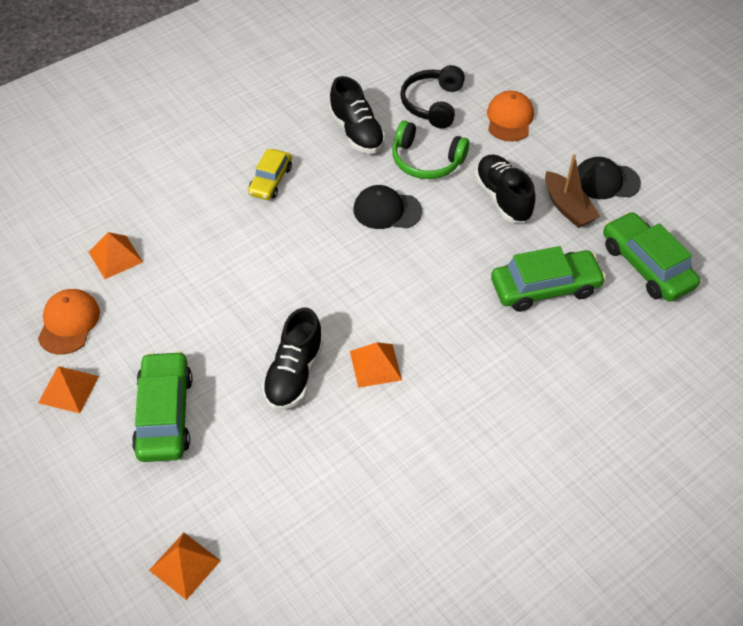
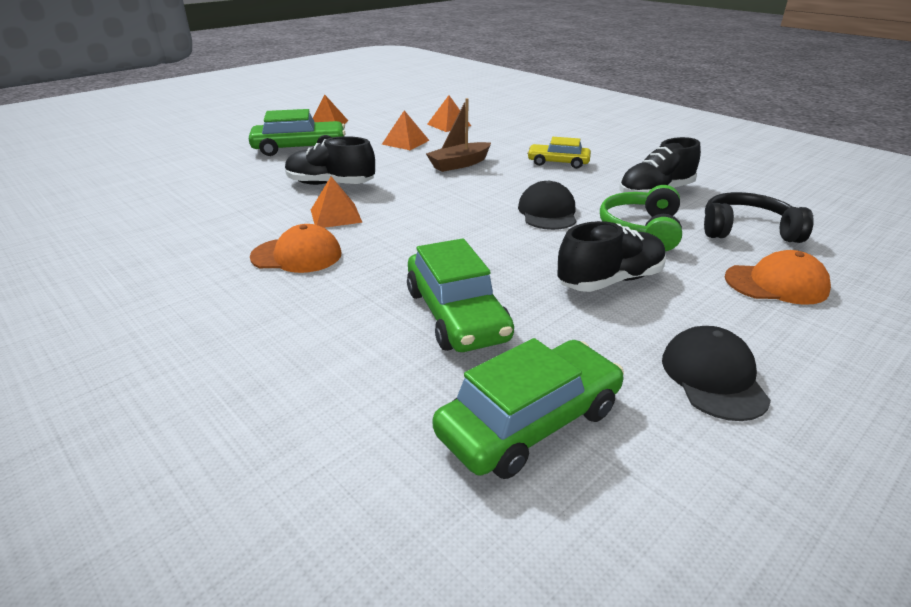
camera: 85 degrees right, 20 degrees down
orange cap [38,289,100,355] -> orange cap moved to [250,224,341,273]
orange pyramid [149,533,221,600] -> orange pyramid moved to [382,110,430,150]
brown boat [545,154,600,228] -> brown boat moved to [426,98,491,172]

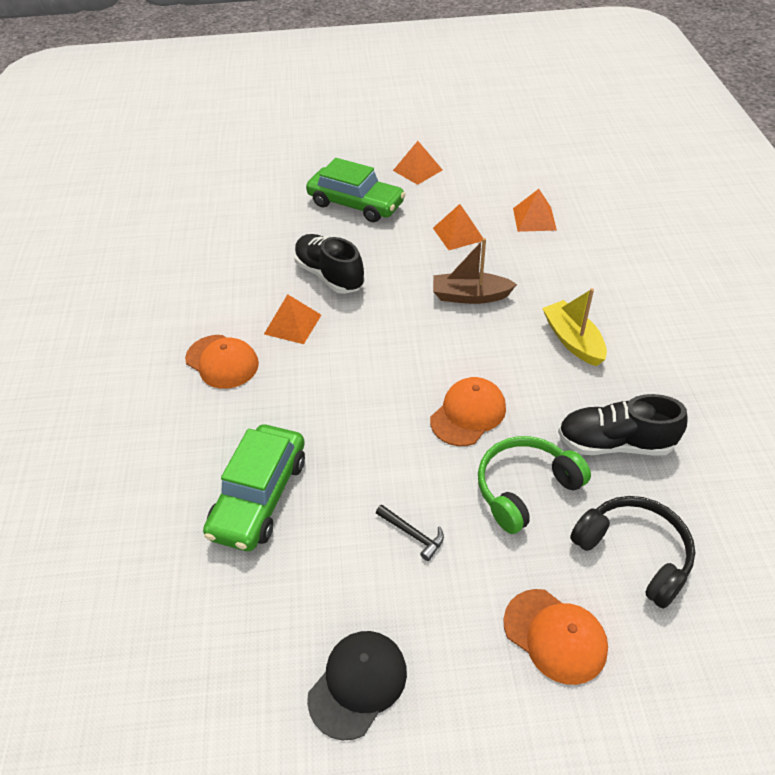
camera: 40 degrees right, 15 degrees up
green car [433,338,624,479] -> none
black cap [518,181,576,230] -> orange cap [430,377,506,446]
yellow car [527,137,591,169] -> yellow boat [542,288,607,366]
black shoe [557,221,666,292] -> black hammer [376,505,444,561]

